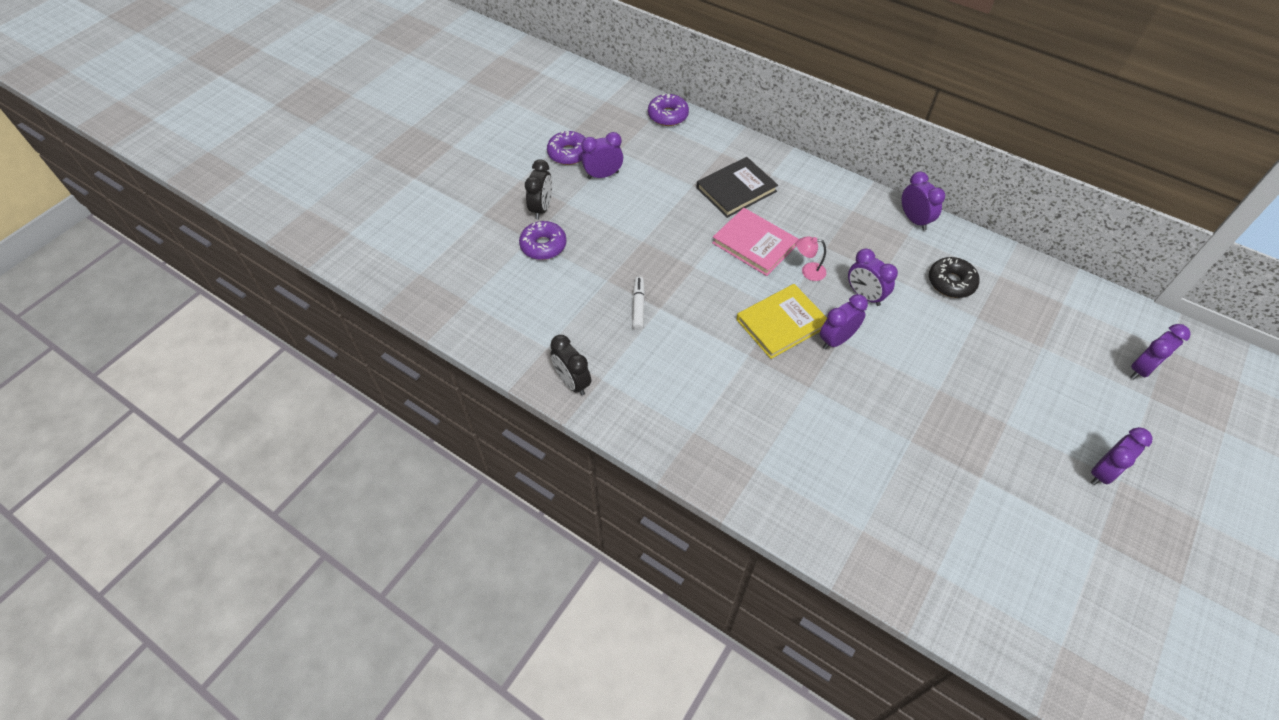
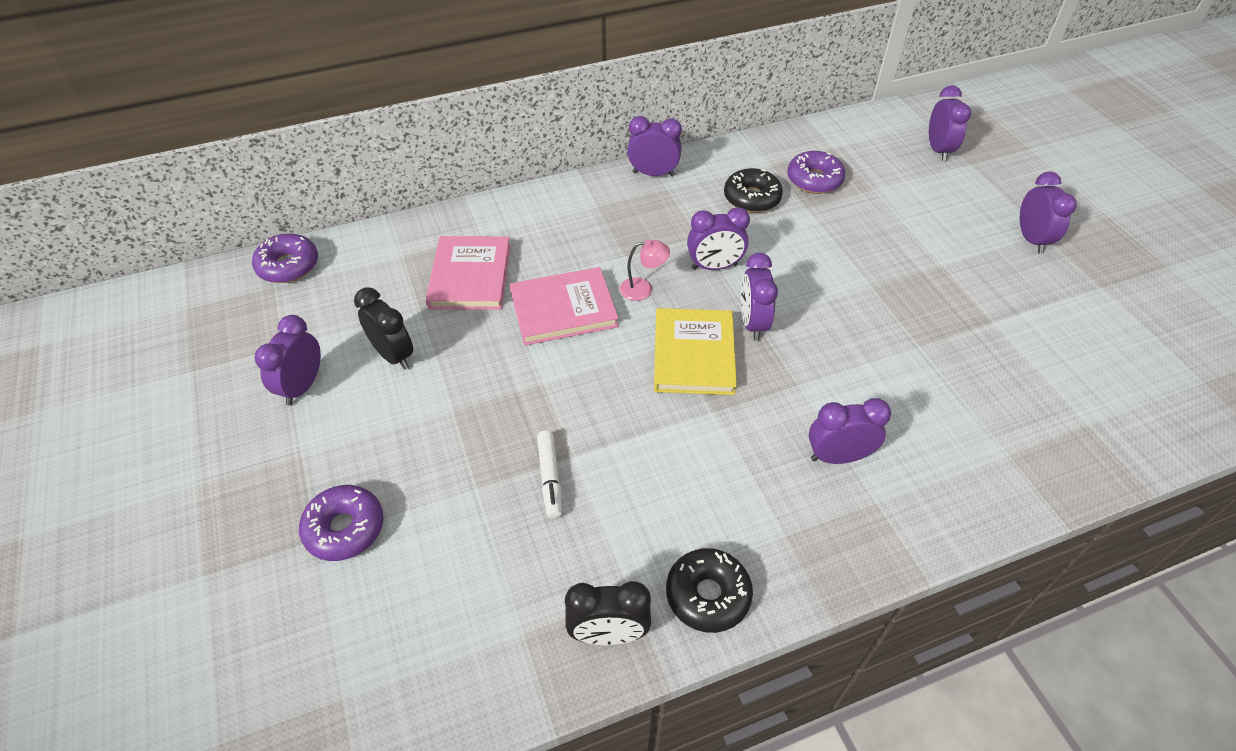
camera: 55 degrees left, 5 degrees down
black clock [525,159,552,220] -> black clock moved to [354,287,413,370]
purple donut [547,131,586,165] -> purple donut moved to [787,151,845,194]
white marker [632,277,645,330] -> white marker turned 135 degrees counterclockwise [537,430,562,519]
black book [696,157,778,218] -> pink book [426,236,510,310]
pink lamp [797,236,826,281] -> pink lamp turned 135 degrees counterclockwise [620,239,670,301]
none -> black donut [666,548,753,633]
none -> purple clock [809,398,891,464]

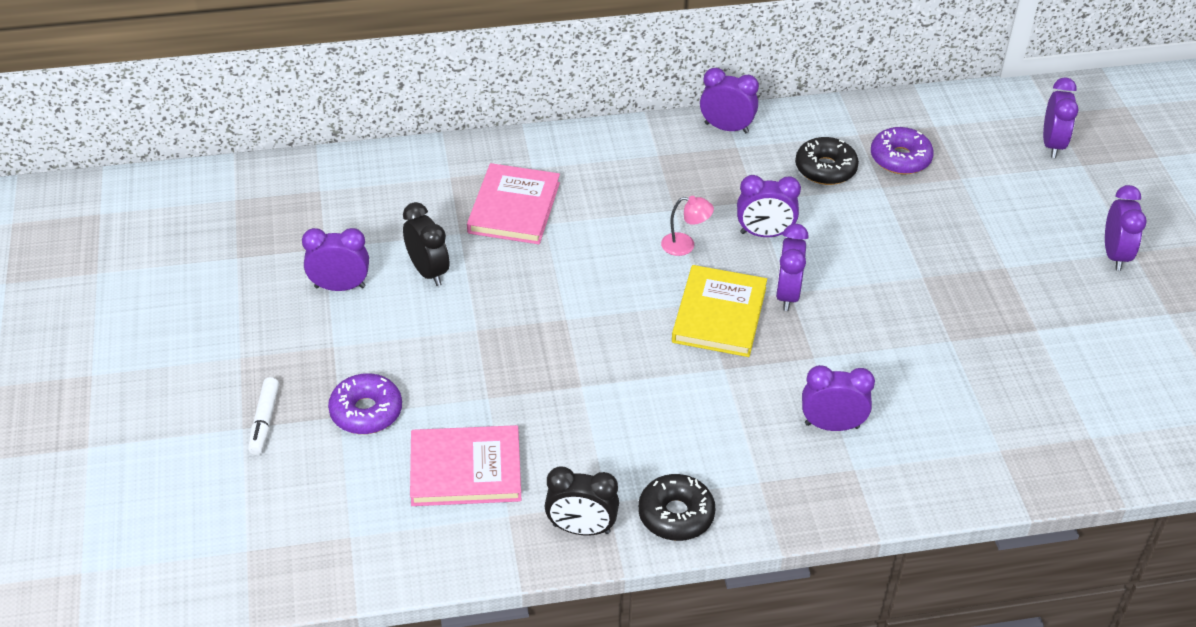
camera: 10 degrees right, 5 degrees down
purple donut [252,234,318,283] -> none
purple clock [255,315,321,406] -> purple clock turned 60 degrees clockwise [302,228,369,291]
pink book [510,267,618,345] -> pink book moved to [410,425,521,506]
white marker [537,430,562,519] -> white marker moved to [248,377,279,455]

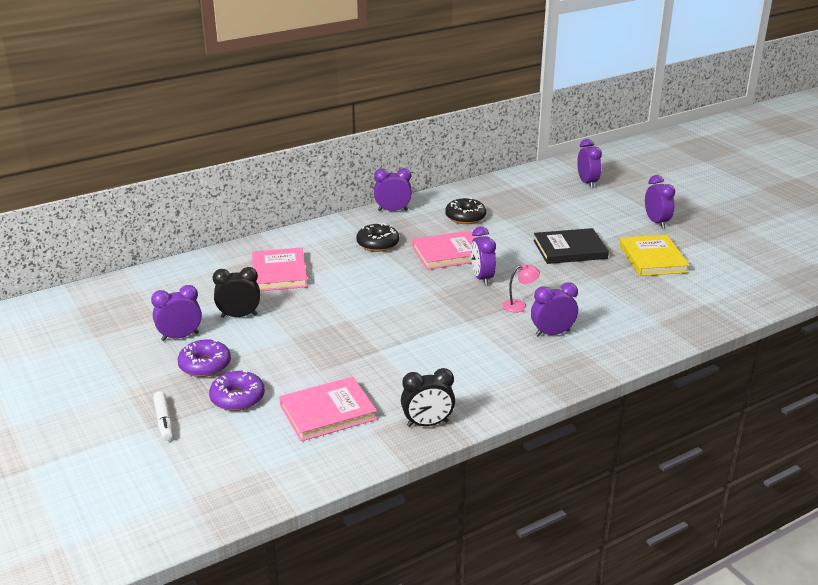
camera: 20 degrees left, 15 degrees down
black clock [403,202,449,286] -> black clock turned 45 degrees counterclockwise [213,267,260,318]
black donut [638,474,716,541] -> black donut moved to [356,223,399,252]
pink lamp [661,196,714,256] -> pink lamp moved to [502,263,540,312]
yellow book [672,265,767,357] -> yellow book moved to [619,235,690,276]
purple clock [737,175,801,237] -> pink book [412,231,476,270]
purple donut [871,127,934,175] -> purple donut moved to [178,340,231,377]
none -> black book [533,228,609,264]

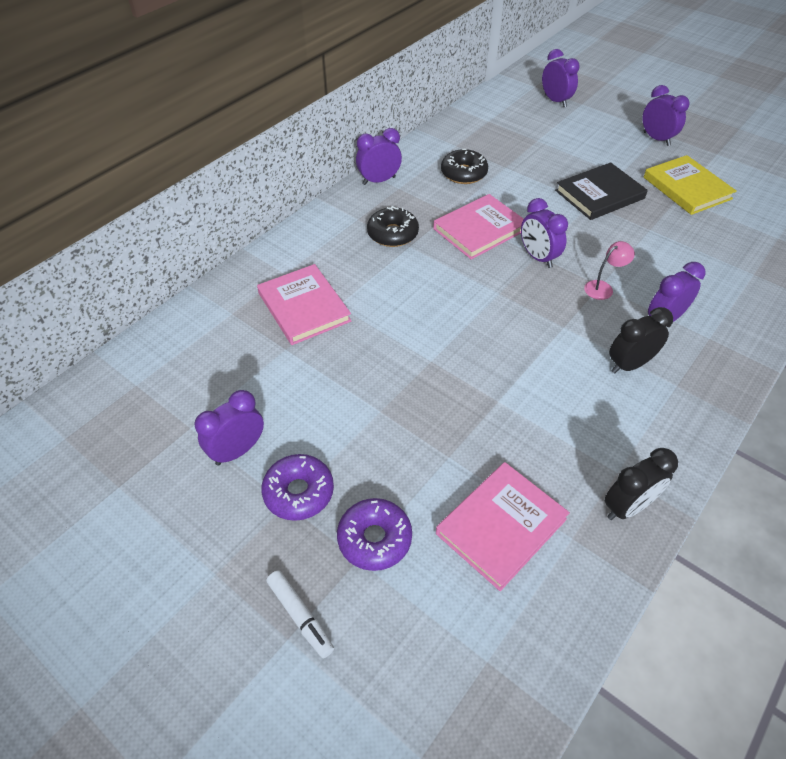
camera: 20 degrees left, 20 degrees up
black clock [213,267,260,318] -> black clock moved to [609,307,673,373]

